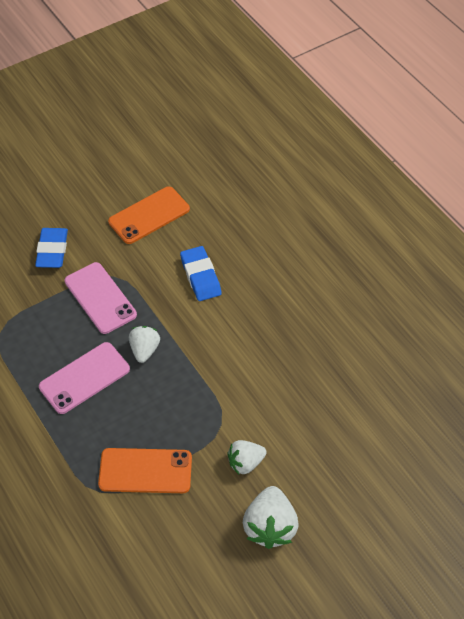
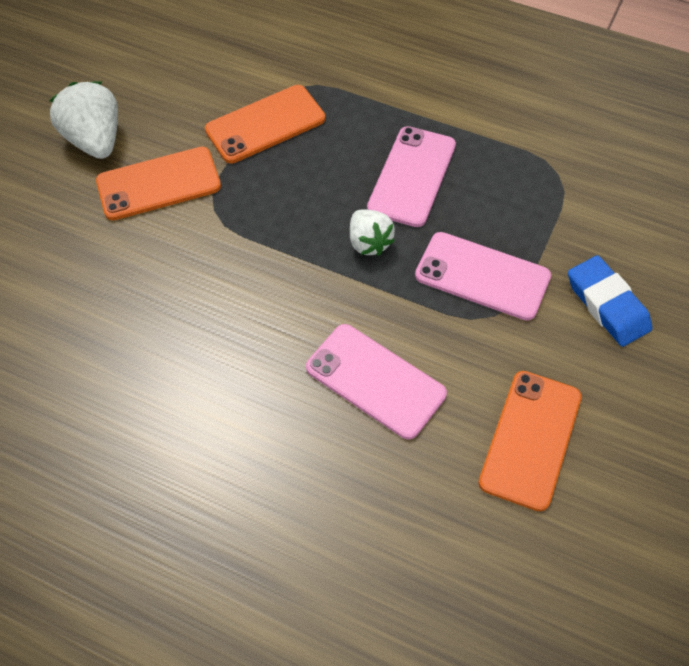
camera: 150 degrees right, 5 degrees up
blue eraser [180,246,221,301] -> pink phone [306,324,447,440]
white strawberry [227,440,267,474] -> orange phone [96,147,221,220]

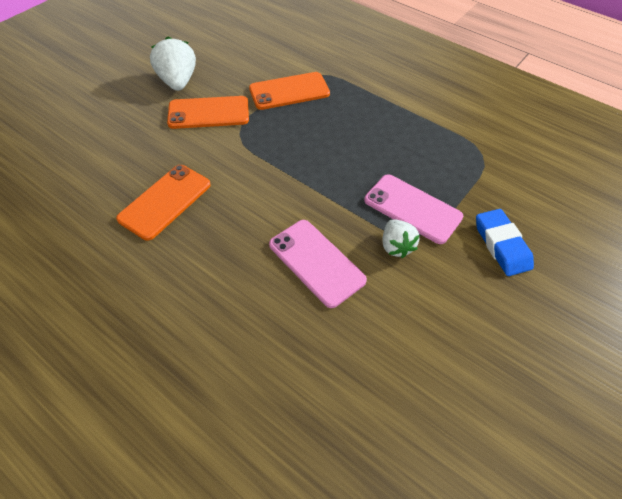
camera: 10 degrees right, 5 degrees down
white strawberry [350,209,395,256] -> white strawberry moved to [382,220,420,258]
pink phone [367,126,456,227] -> none
orange phone [478,371,582,511] -> orange phone moved to [116,165,211,241]

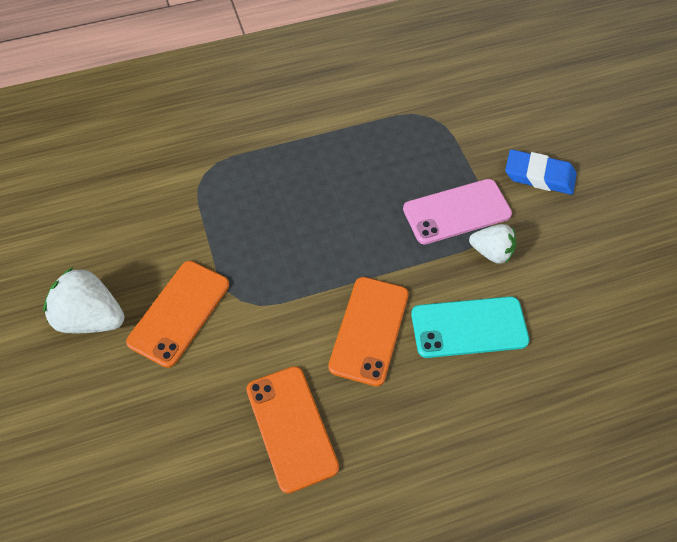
camera: 55 degrees left, 5 degrees up
orange phone [249,72,330,110] -> orange phone moved to [328,277,409,387]
pink phone [269,220,367,308] -> turquoise phone [411,296,530,358]

